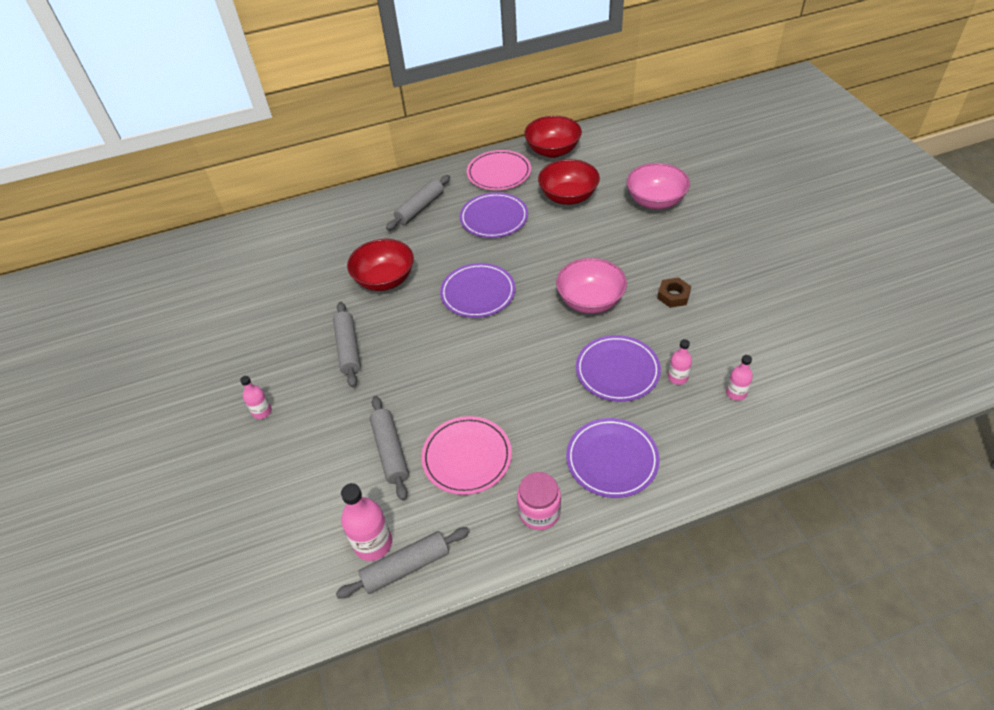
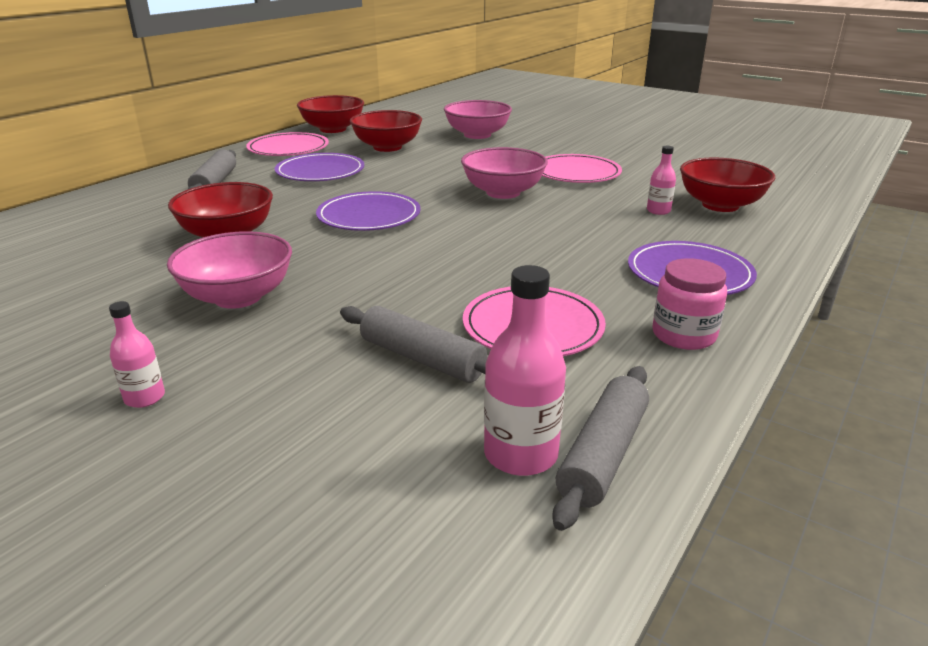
camera: 40 degrees left, 20 degrees down
grey rolling pin [333,302,361,387] -> pink bowl [167,231,292,309]
purple plate [576,335,661,402] -> none
brown nut [657,277,691,308] -> pink plate [542,154,622,183]
pink bottle [726,355,753,401] -> red bowl [680,158,775,212]

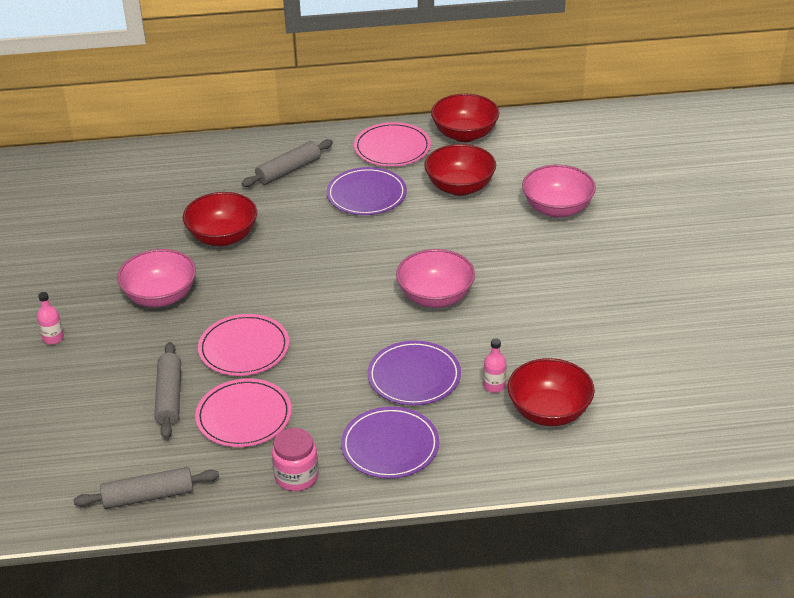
camera: 50 degrees right, 10 degrees up
purple plate [316,191,421,231] -> purple plate moved to [367,340,461,406]
pink bottle [484,265,566,476] -> none
pink plate [542,154,622,183] -> pink plate moved to [198,314,289,376]

